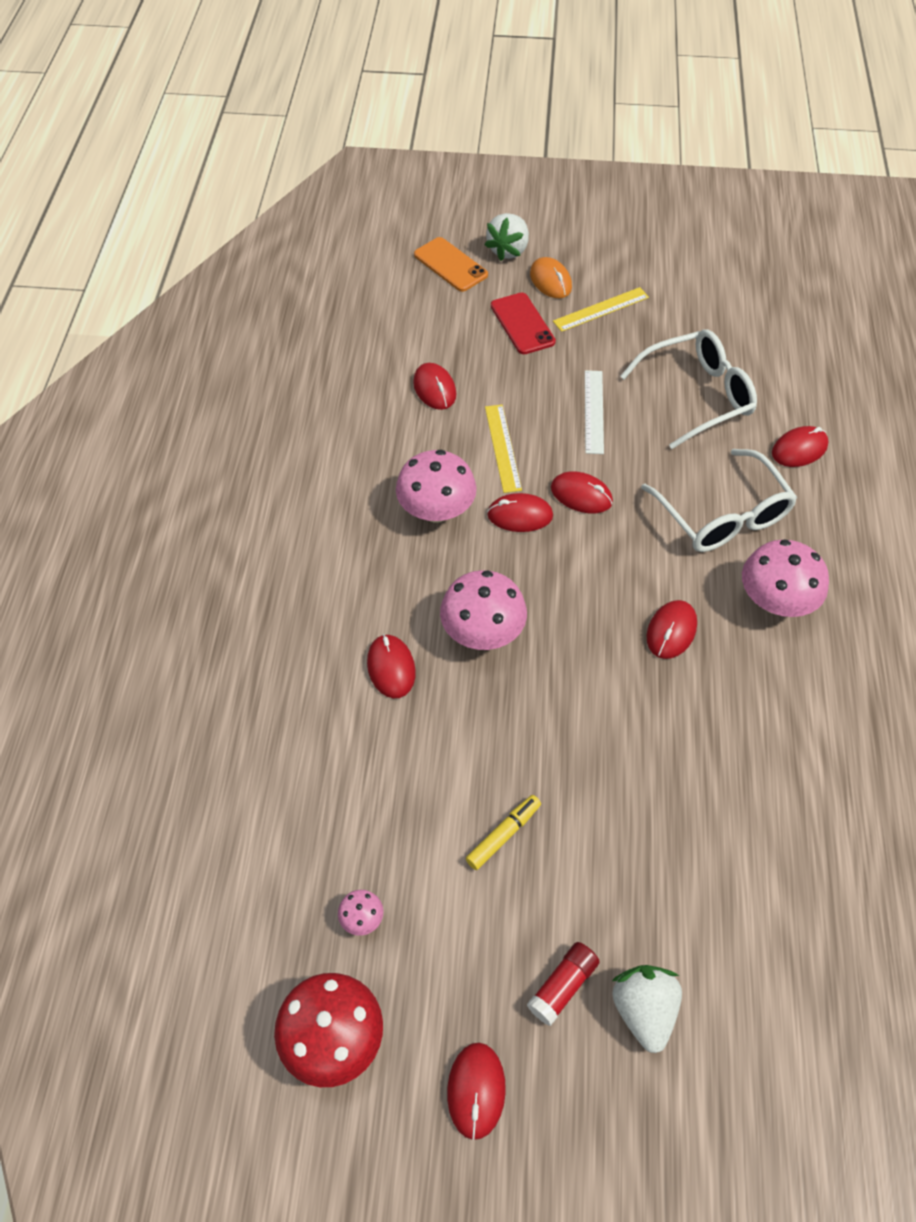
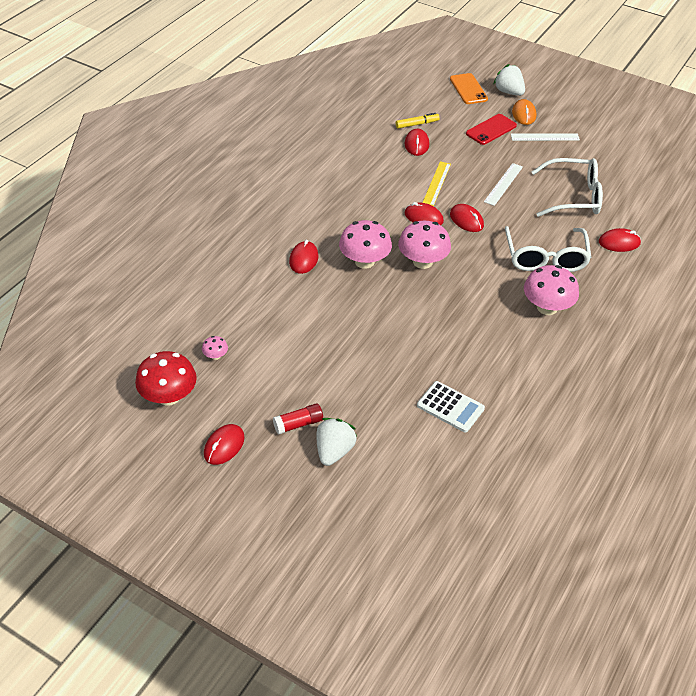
camera: 25 degrees right, 10 degrees down
pink mushroom [396,450,477,522] -> pink mushroom moved to [398,221,451,269]
yellow marker [466,795,541,870] -> yellow marker moved to [396,113,440,129]
white strawberry [485,213,529,261] -> white strawberry turned 90 degrees clockwise [493,64,525,96]
red phone [491,292,556,354] -> red phone turned 45 degrees clockwise [466,114,517,145]
yellow ruler [553,287,649,332] -> white ruler [511,133,580,141]
red mouse [646,600,697,659] -> none
none -> white calculator [417,381,485,433]

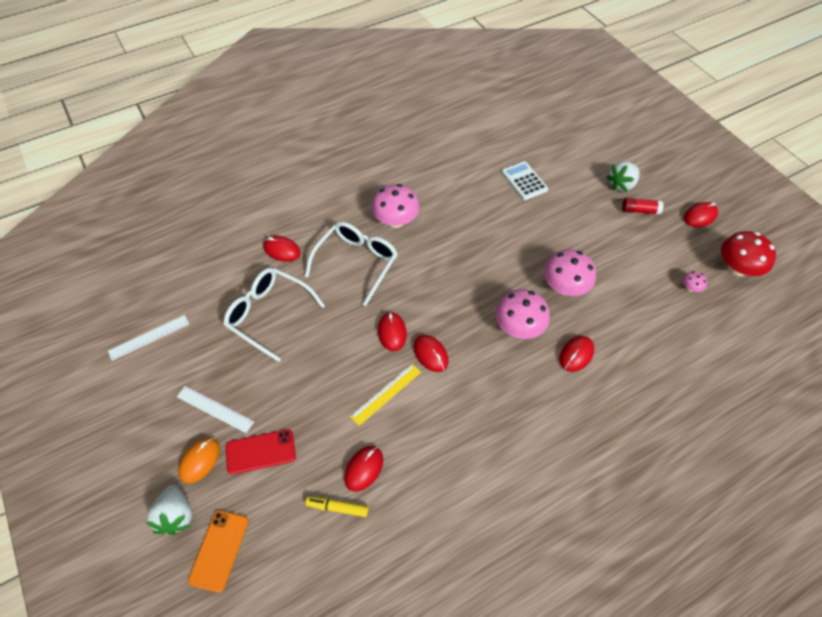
camera: 150 degrees left, 10 degrees up
pink mushroom [398,221,451,269] -> pink mushroom moved to [544,250,596,296]
white ruler [484,163,523,206] -> white ruler moved to [108,315,189,361]

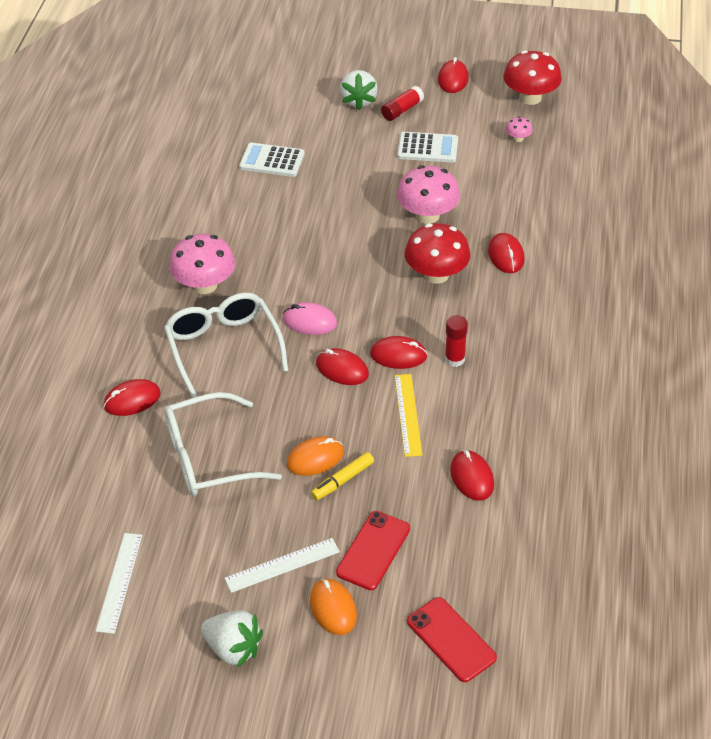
camera: 50 degrees left, 10 degrees down
white strawberry [146,485,192,535] -> white strawberry moved to [201,610,263,668]
orange phone [188,510,249,593] -> red phone [407,597,497,682]
yellow marker [305,496,369,517] -> yellow marker moved to [311,452,374,501]
pink mushroom [496,289,550,339] -> red mushroom [404,223,471,284]
none -> pink mouse [283,302,337,335]
none -> orange mouse [287,436,344,476]
none -> white calculator [397,132,458,163]
none -> red glue stick [445,315,468,367]

